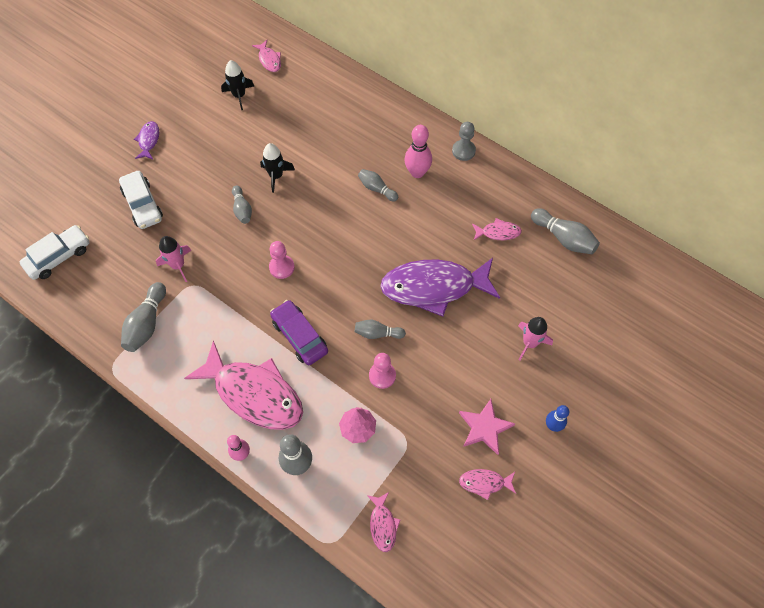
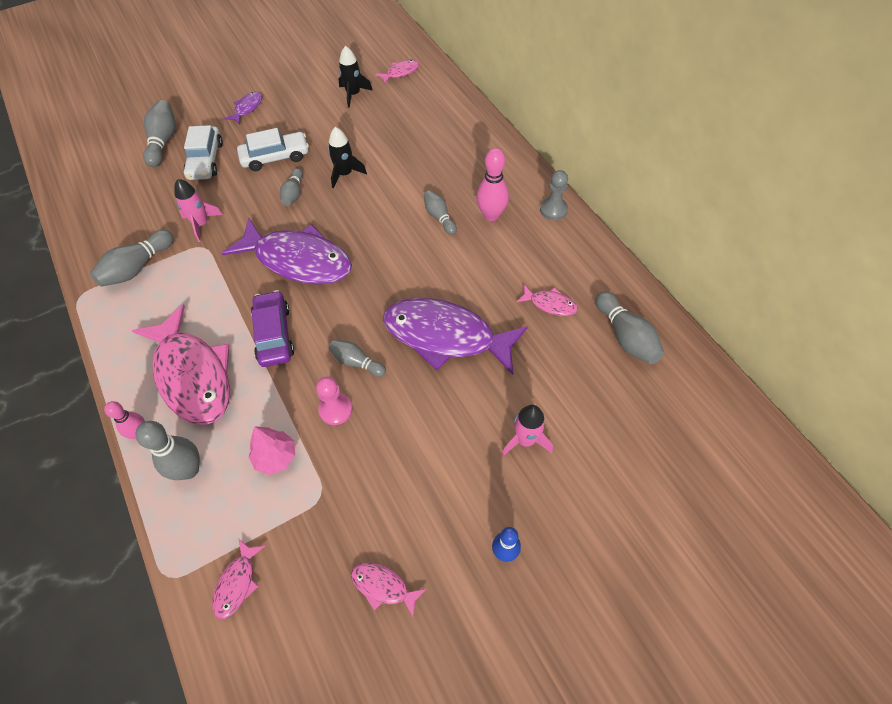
camera: 25 degrees right, 5 degrees down
white car [20,225,90,280] -> white car moved to [237,128,309,171]
pink fish [252,40,281,72] -> pink fish turned 120 degrees counterclockwise [375,60,419,84]
pink pawn [269,241,295,279] -> purple fish [222,218,352,285]
pink star [459,399,515,455] -> none
none -> grey bowling pin [143,100,176,167]

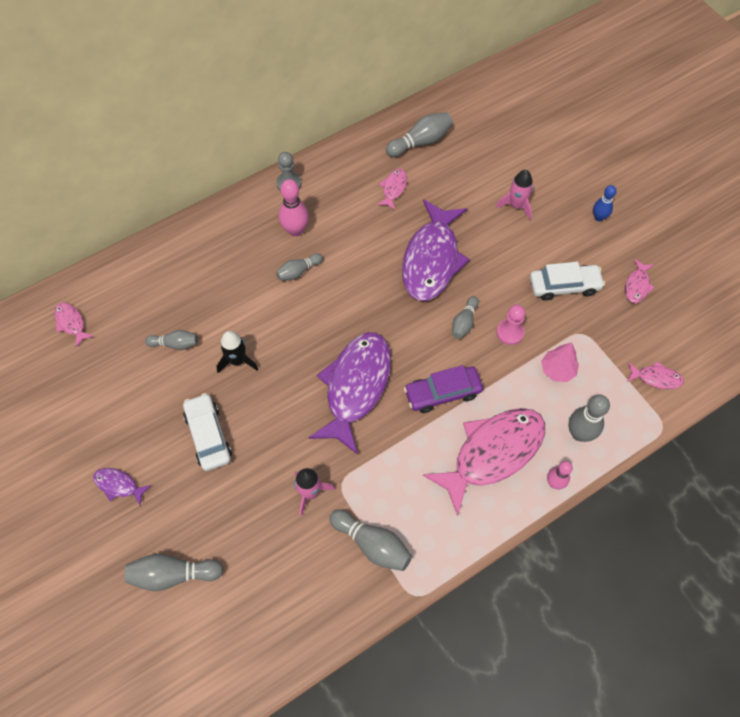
camera: 95 degrees left, 5 degrees up
white car [184,125,223,180] -> white car moved to [530,262,605,301]
grey bowling pin [280,168,303,206] -> grey bowling pin moved to [145,330,198,350]
black rocket [339,46,373,108] -> none

